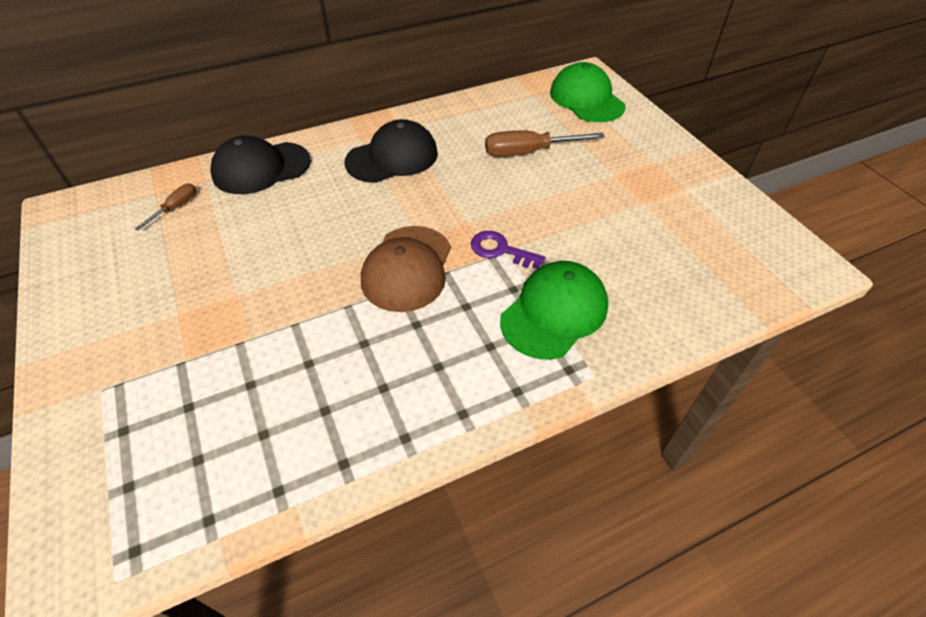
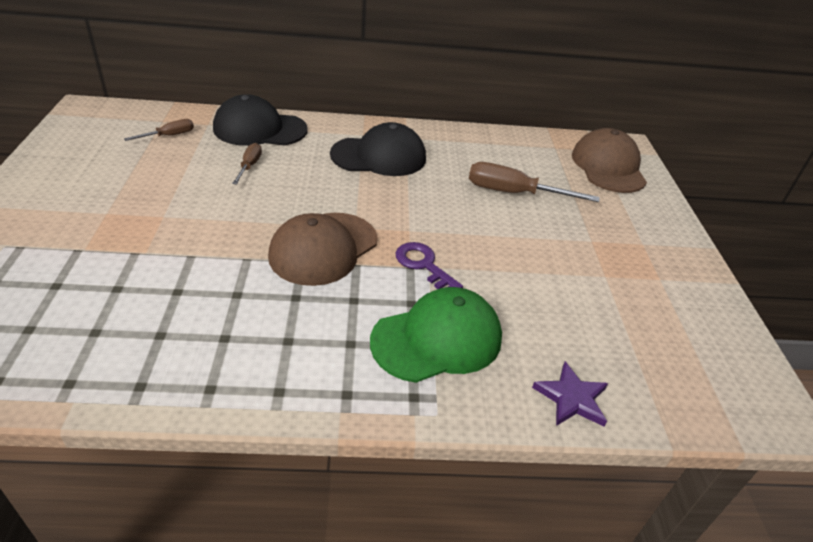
camera: 20 degrees right, 10 degrees down
green cap [550,62,625,122] -> brown cap [572,128,647,193]
none -> brown screwdriver [232,143,262,184]
none -> purple star [532,362,608,426]

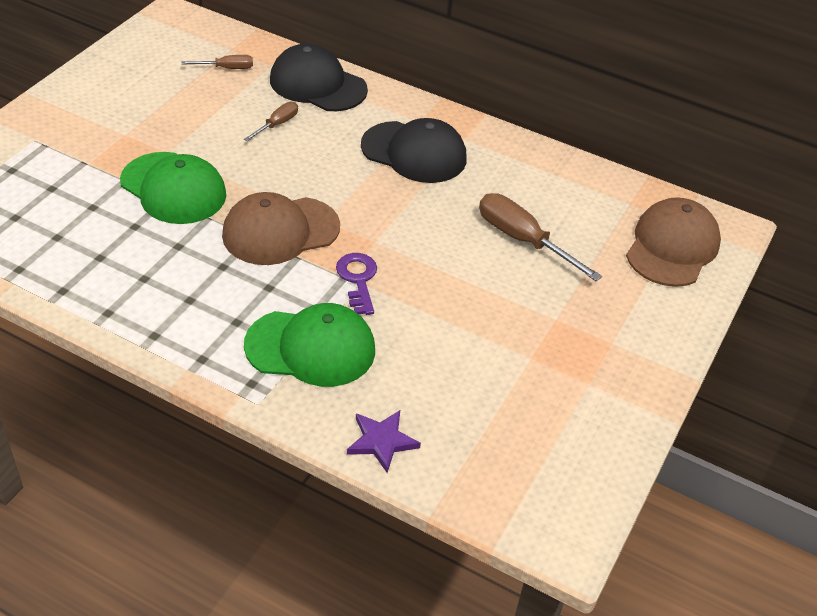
camera: 30 degrees right, 5 degrees up
none -> green cap [120,152,227,224]

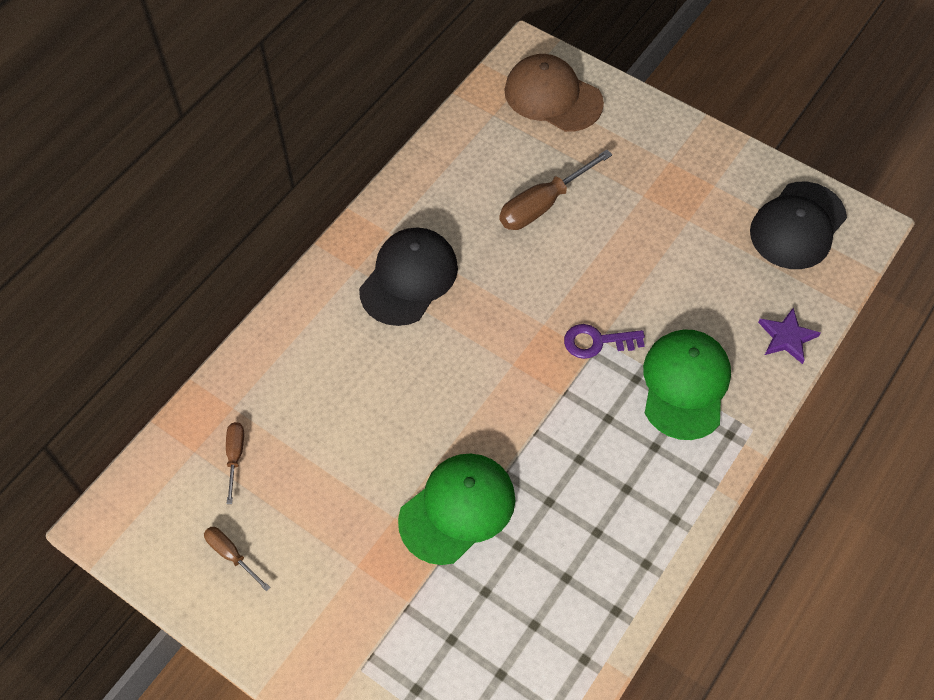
camera: 80 degrees left, 15 degrees up
brown cap [222,192,340,265] -> none
brown screwdriver [244,102,298,142] -> brown screwdriver moved to [204,527,271,592]
black cap [270,43,368,111] -> black cap moved to [750,182,847,269]

